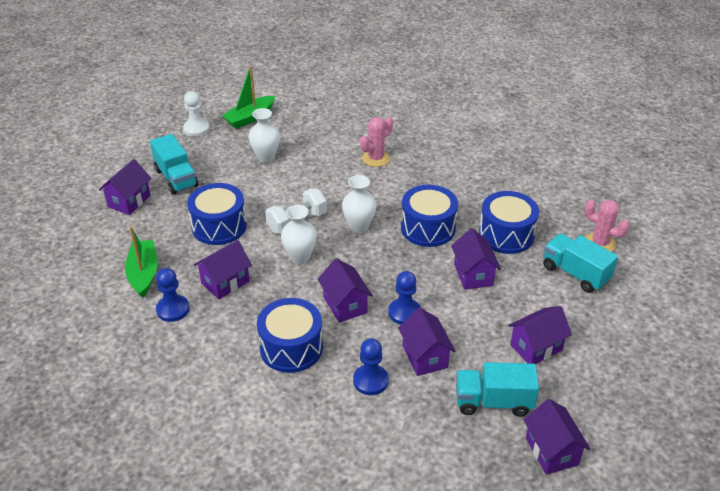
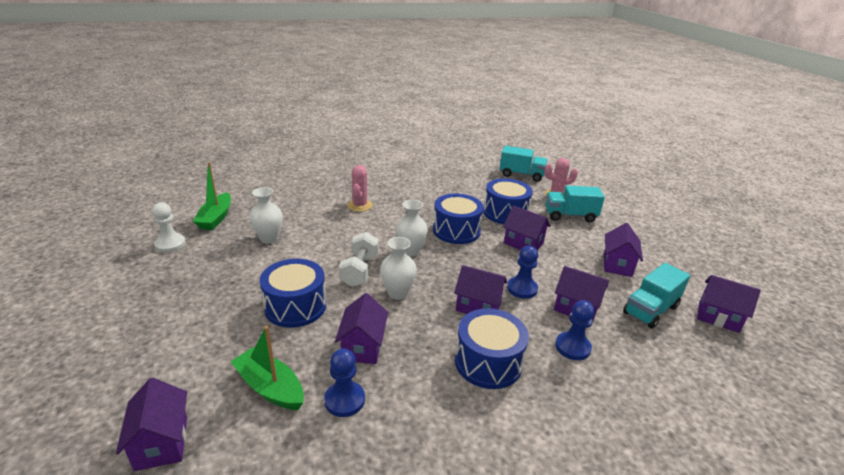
camera: 45 degrees left, 10 degrees down
purple house [99,159,152,215] -> purple house moved to [116,378,187,471]
turquoise truck [150,134,198,194] -> turquoise truck moved to [499,146,548,182]

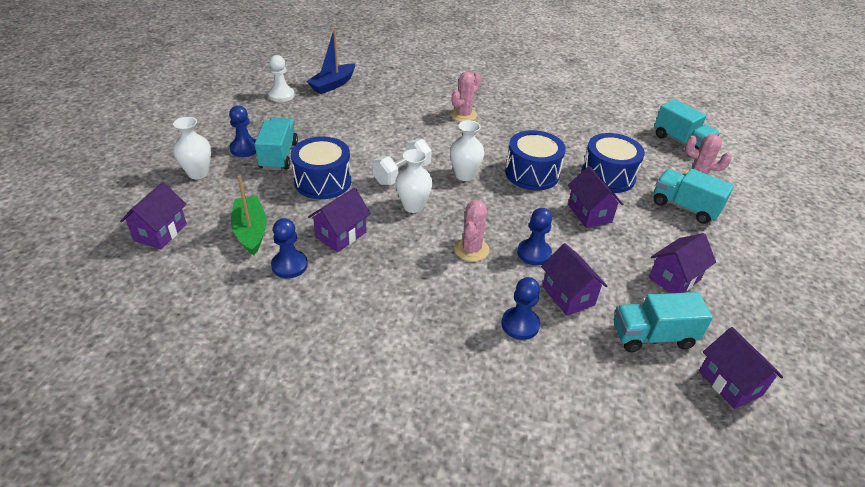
camera: 35 degrees right, 10 degrees up
green boat [193,162,231,230] -> blue boat [306,29,355,94]
white vase [249,187,283,244] -> white vase moved to [173,117,211,179]
purple house [454,265,507,314] -> pink cactus [454,200,489,262]
blue drum [455,308,529,389] -> none
none -> blue pawn [229,105,256,157]
none -> turquoise truck [255,118,298,170]

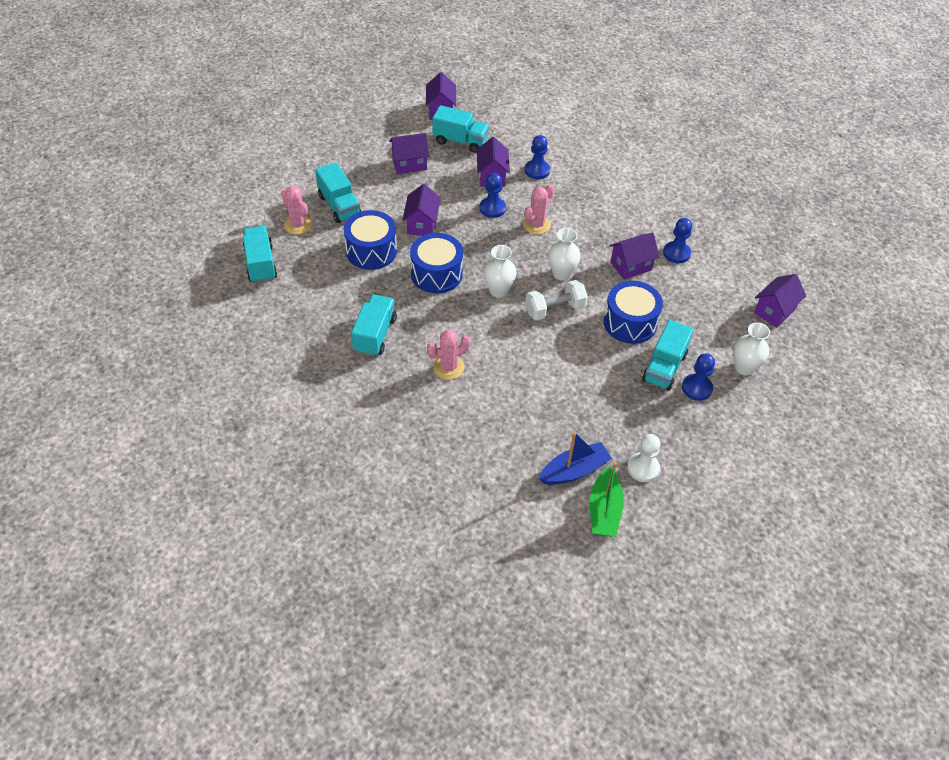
camera: 155 degrees left, 10 degrees up
green boat [231,175,267,255] -> green boat moved to [590,462,624,537]
none -> turquoise truck [351,295,397,357]

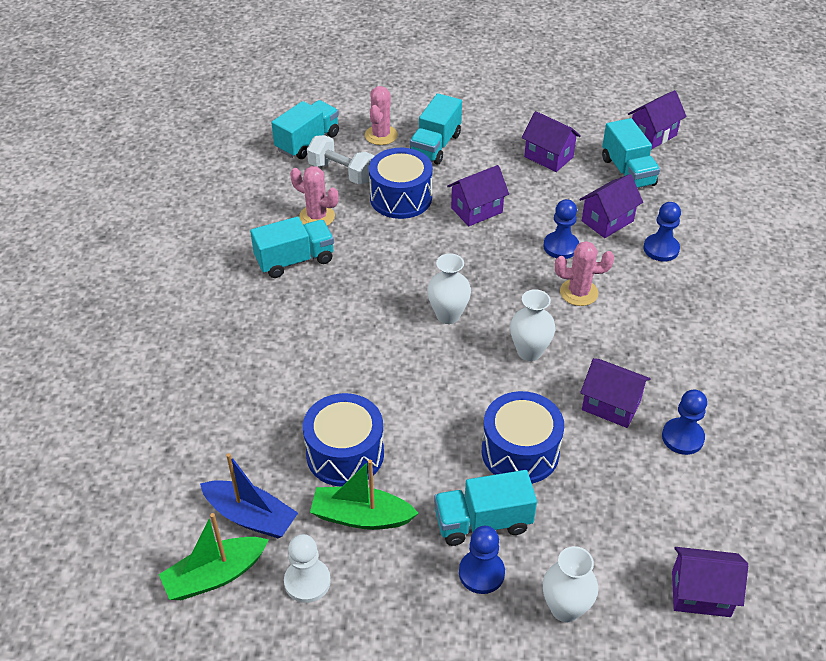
camera: 55 degrees right, 5 degrees down
blue drum [410,233,463,293] -> blue drum moved to [303,393,384,487]
pink cactus [427,330,471,380] -> pink cactus moved to [290,166,339,226]
white dumbbell [525,280,588,321] -> white dumbbell moved to [307,135,374,184]
none -> green boat [310,459,419,530]

